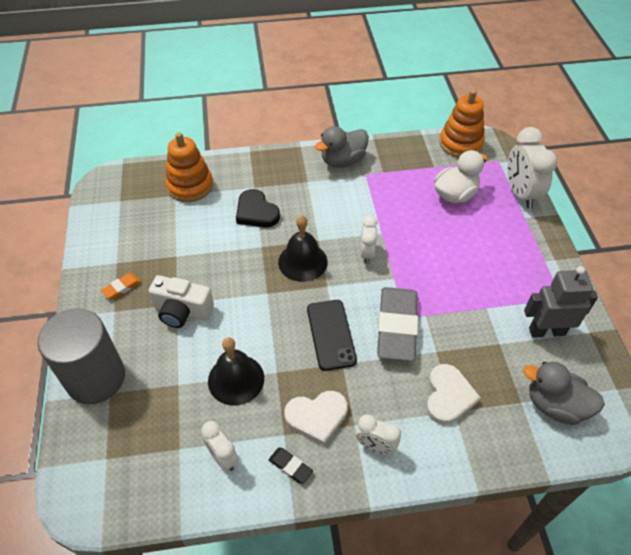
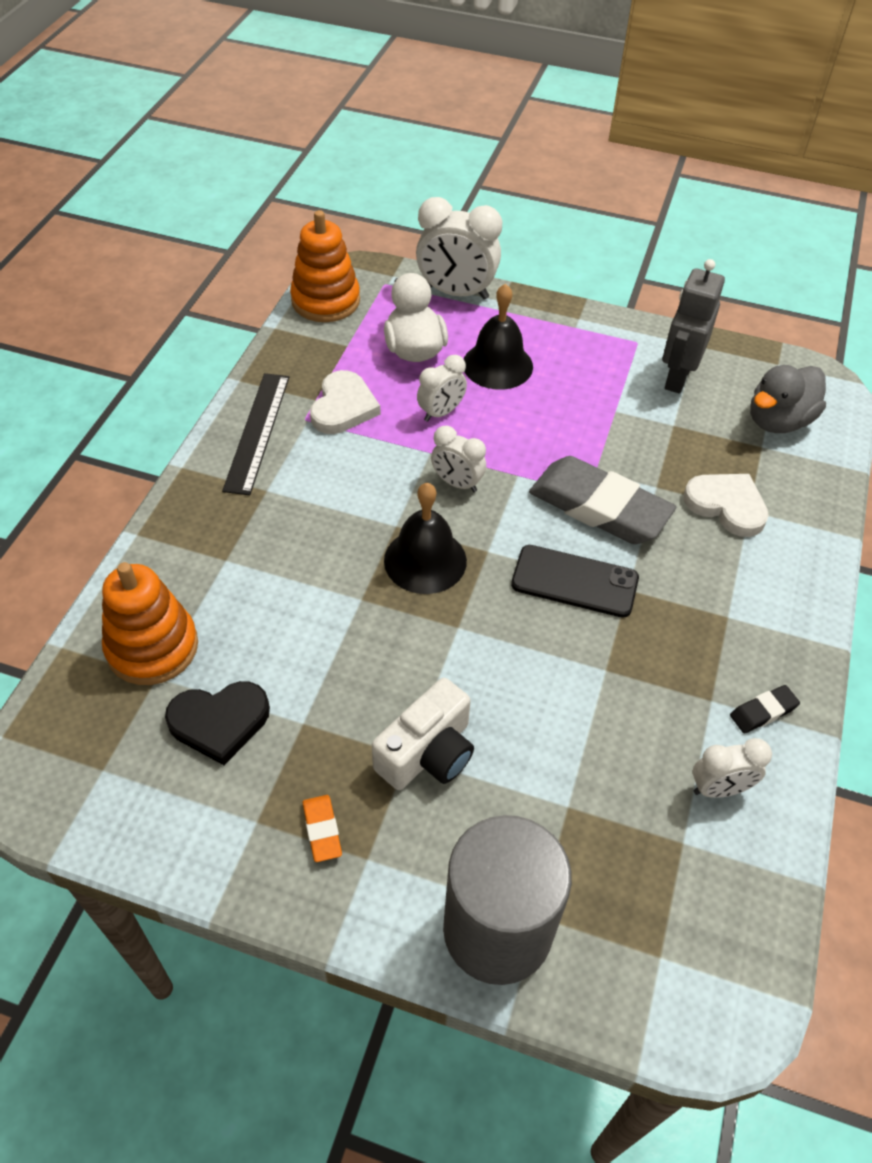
camera: 65 degrees left, 0 degrees up
black bell [208,337,264,406] -> black bell moved to [464,283,533,390]
black heart [236,189,280,228] -> black heart moved to [165,681,270,765]
white heart [284,391,348,446] -> white heart moved to [310,370,381,434]
grey duck [315,126,369,167] -> black ruler [222,373,289,495]
white clock [356,414,401,455] -> white clock moved to [417,355,467,422]

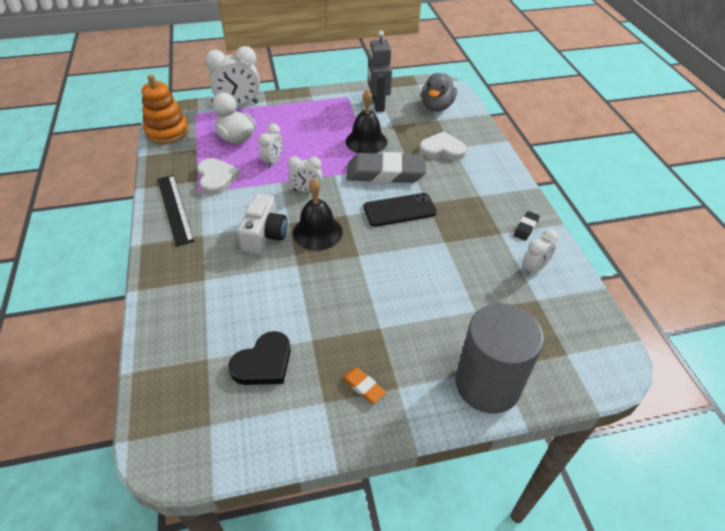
camera: 30 degrees left, 5 degrees down
orange stacking toy [102,562,198,685] -> none
white camera [372,678,474,790] -> white camera moved to [238,194,287,254]
black bell [464,283,533,390] -> black bell moved to [346,89,387,153]

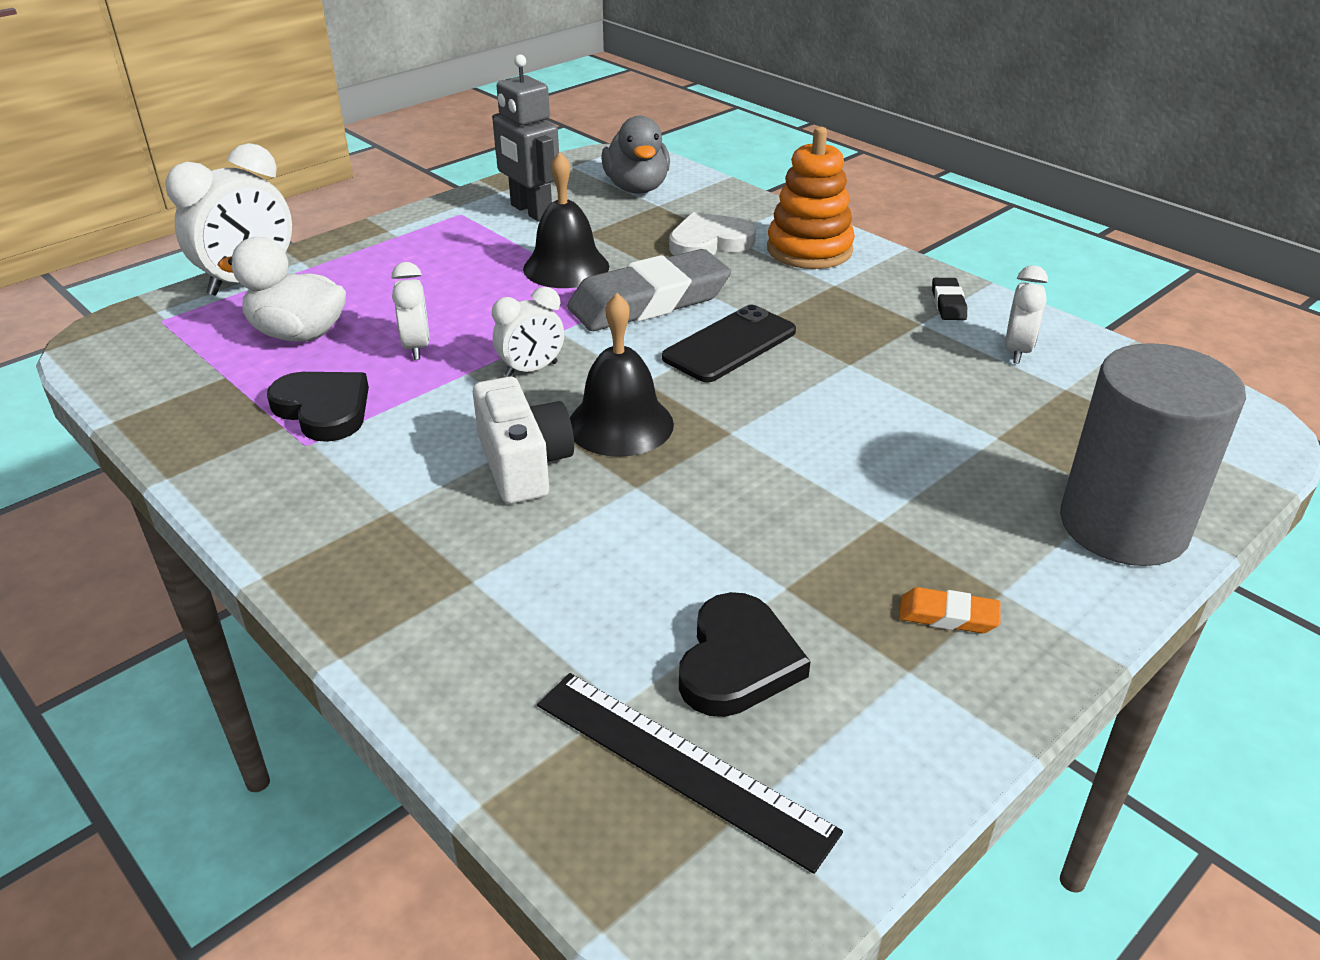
camera: 30 degrees left, 10 degrees down
orange stacking toy [141,74,189,144] -> orange stacking toy moved to [767,126,855,269]
black ruler [157,175,194,247] -> black ruler moved to [537,673,843,874]
white heart [197,158,240,195] -> black heart [267,372,369,442]

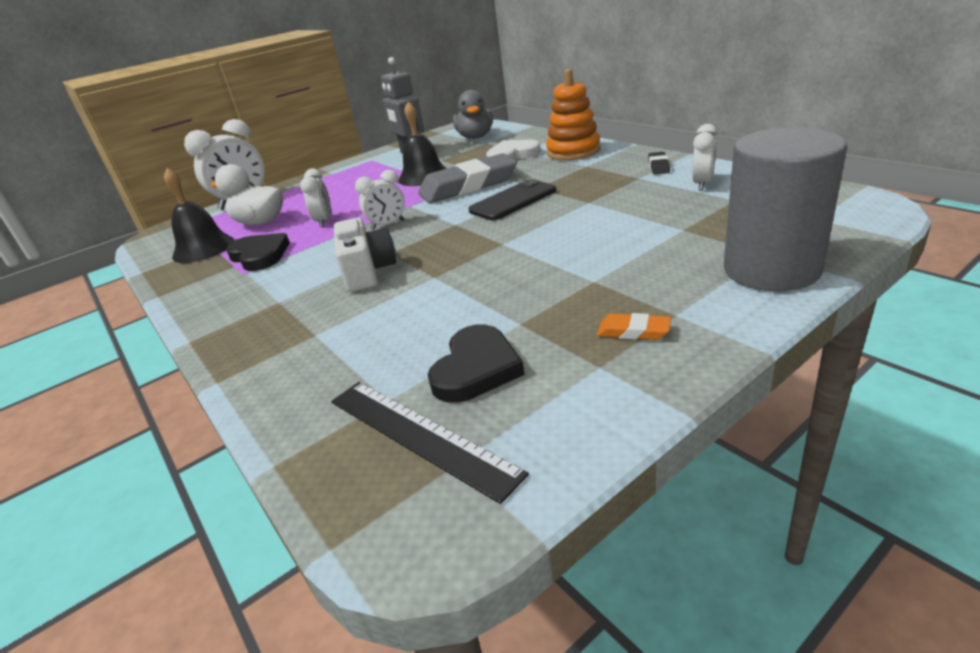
camera: 10 degrees right, 5 degrees down
black bell [570,293,674,457] -> black bell moved to [164,168,234,263]

